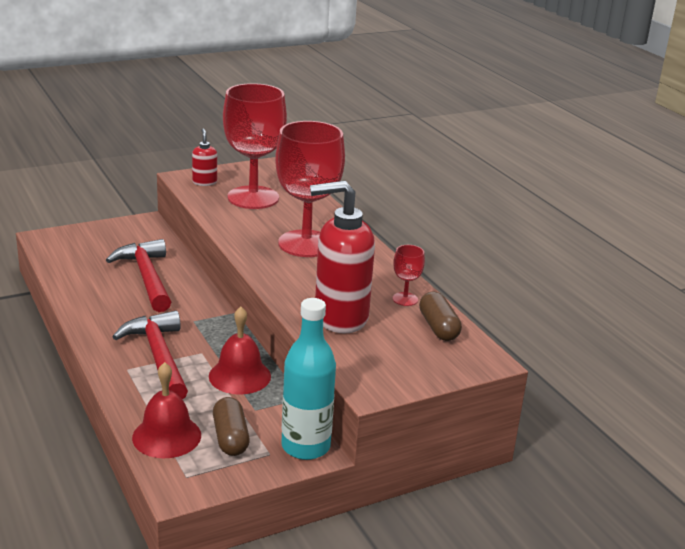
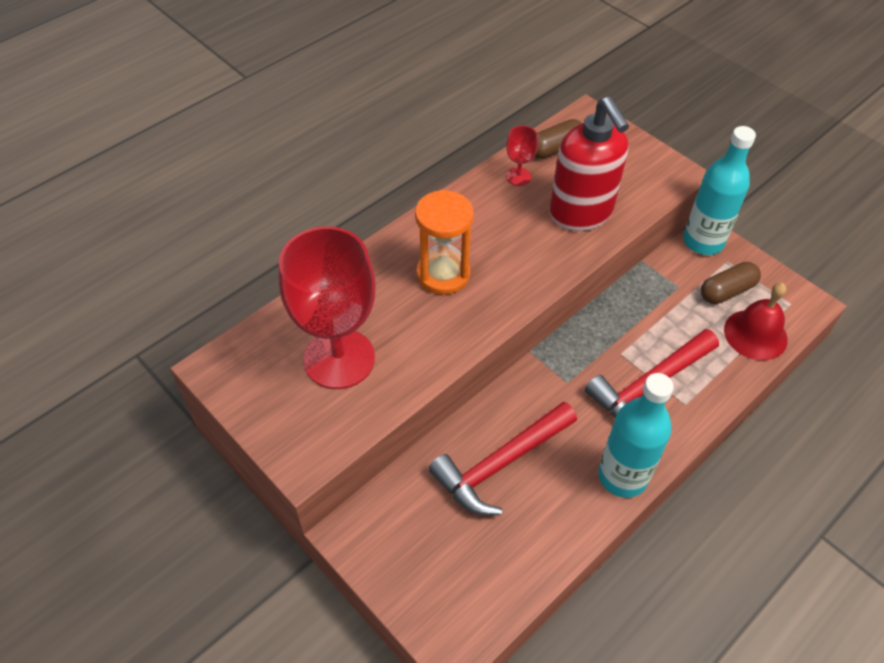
camera: 105 degrees left, 25 degrees up
red soap dispenser [192,129,217,186] -> none
red bell [209,307,271,395] -> none
red goblet [275,121,345,257] -> orange hourglass [415,190,474,295]
none -> turquoise bottle [598,373,674,498]

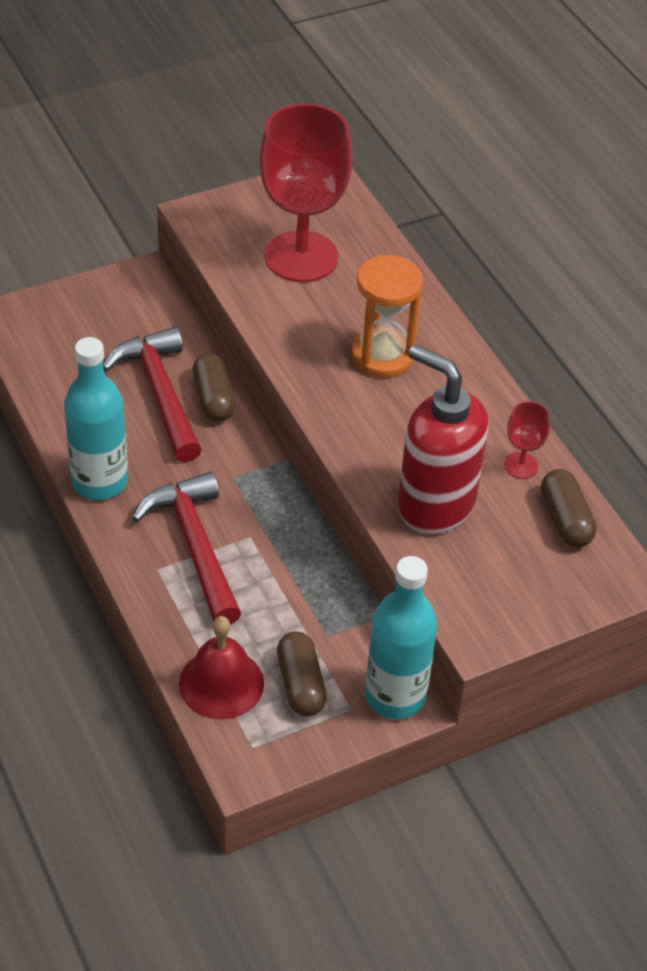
camera: 105 degrees right, 5 degrees down
red soap dispenser [549,97,629,231] -> red soap dispenser turned 45 degrees clockwise [398,345,489,534]
none -> brown capsule [193,353,235,422]

